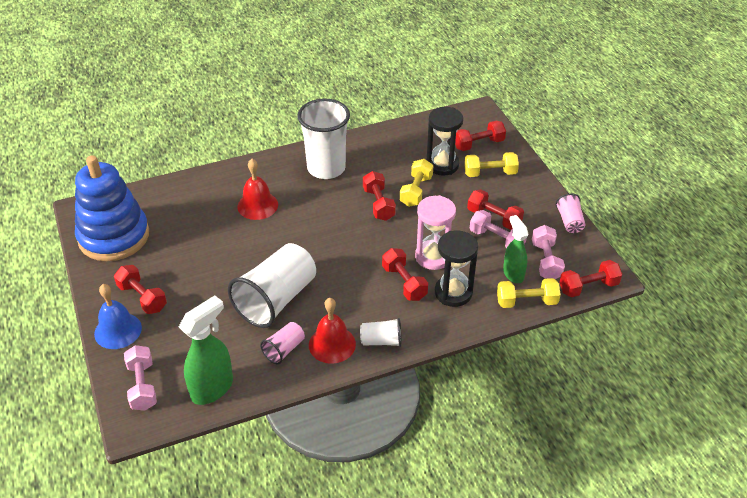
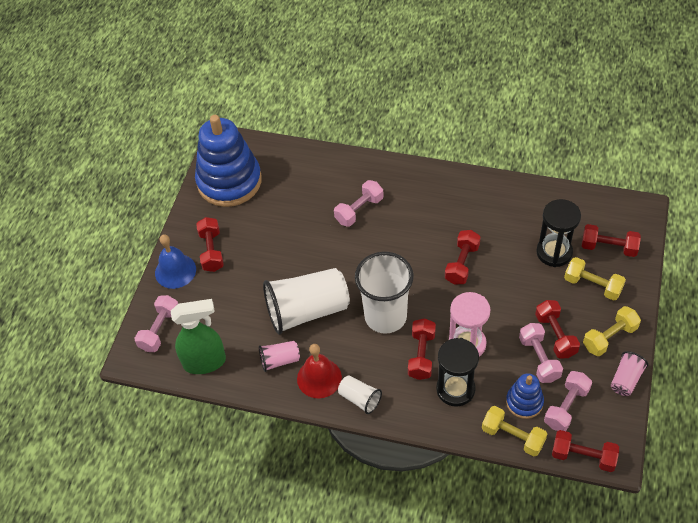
camera: 40 degrees right, 10 degrees up
red bell [237,159,278,220] -> pink dumbbell [334,180,384,227]
white cup [298,99,350,179] -> white cup moved to [355,252,414,334]
yellow dumbbell [400,159,434,207] -> yellow dumbbell moved to [583,306,641,356]
green spray bottle [503,215,529,283] -> blue stacking toy [506,373,544,419]

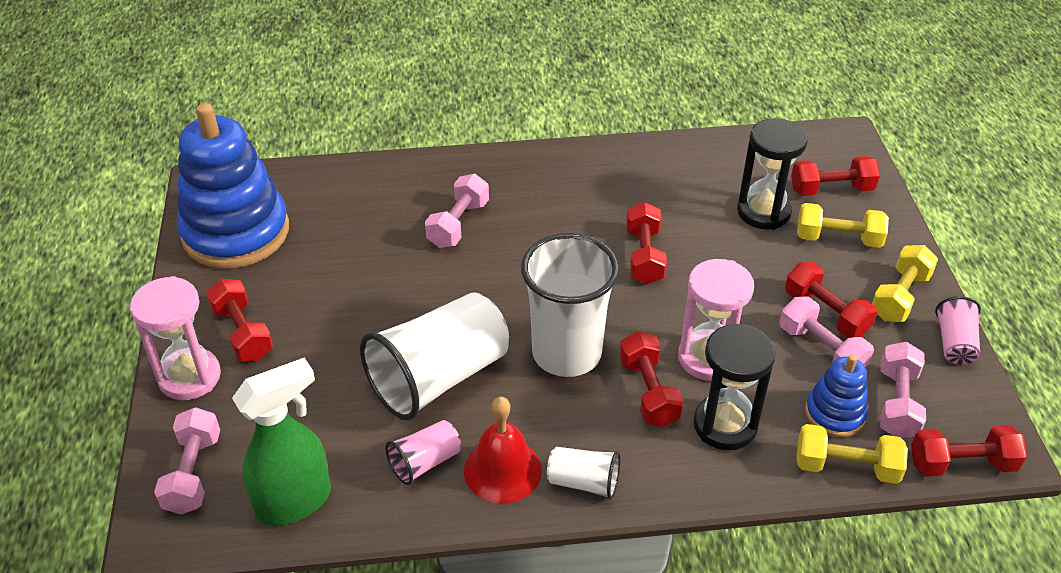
camera: 25 degrees left, 10 degrees down
blue bell [155,234,196,289] -> pink hourglass [130,276,221,400]

